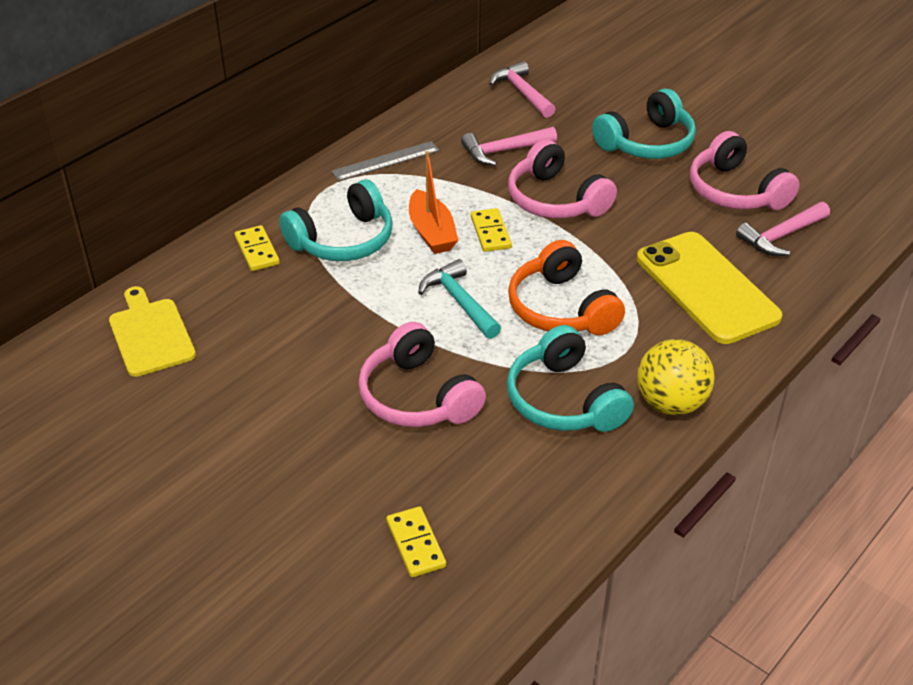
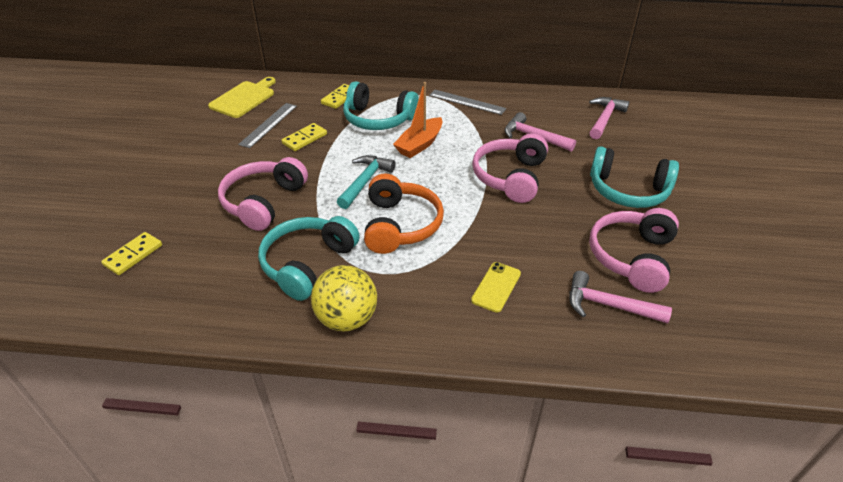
camera: 55 degrees right, 0 degrees up
yellow domino [471,208,512,252] -> yellow domino moved to [281,123,327,151]
orange headphones [508,240,625,335] -> orange headphones turned 150 degrees clockwise [364,174,444,254]
yellow phone [637,232,782,344] -> yellow phone [471,262,521,313], size x0.45
none -> grey ruler [238,103,297,148]

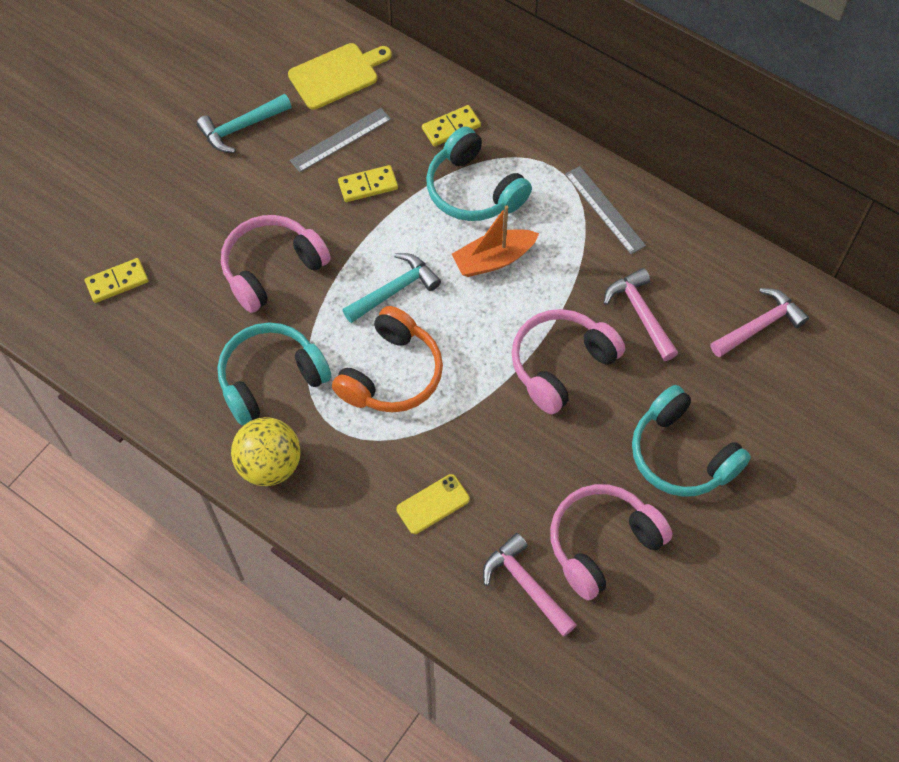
camera: 30 degrees right, 20 degrees up
none -> turquoise hammer [196,94,292,153]

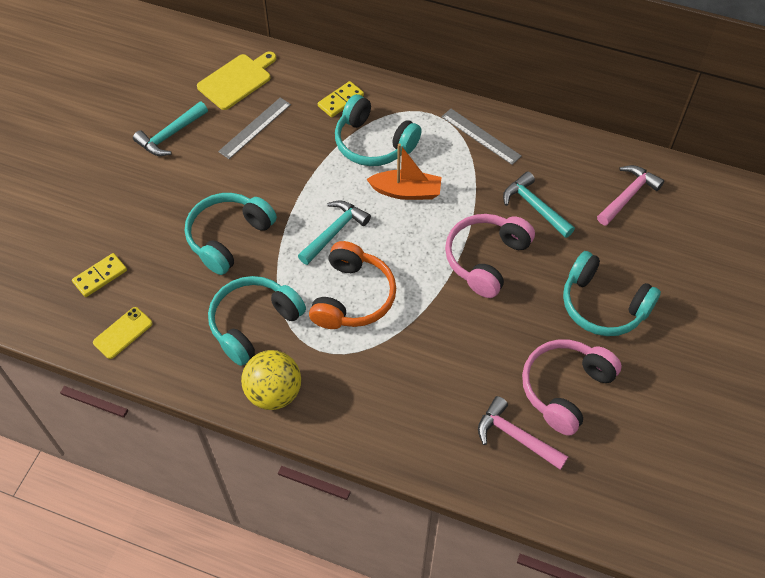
camera: 15 degrees left, 5 degrees down
pink headphones [221,215,331,313] -> turquoise headphones [185,193,277,275]
yellow domino [338,165,398,202] -> none
yellow phone [396,474,470,534] -> yellow phone moved to [93,307,153,359]
orange boat [452,205,539,277] -> orange boat turned 135 degrees counterclockwise [366,143,441,200]
pink hammer [604,268,678,361] -> turquoise hammer [503,171,575,238]

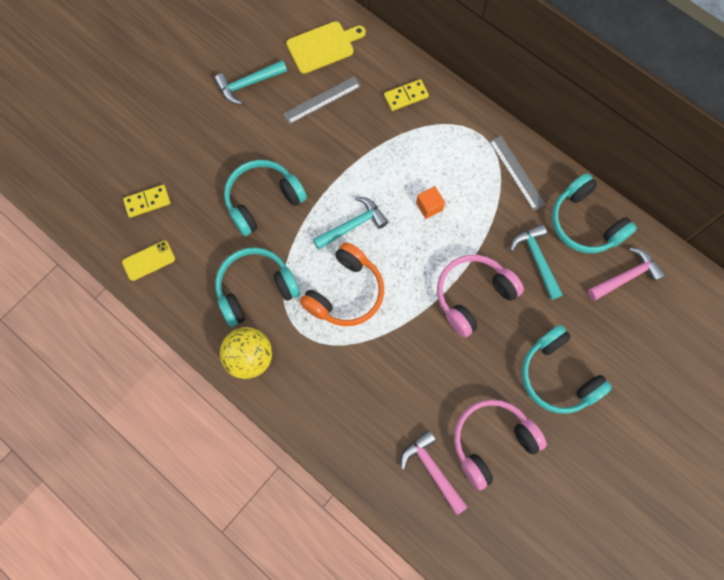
camera: 20 degrees right, 15 degrees up
turquoise headphones [335,94,422,166] -> turquoise headphones moved to [552,173,637,253]
orange boat [366,143,441,200] -> orange cube [416,186,445,219]

